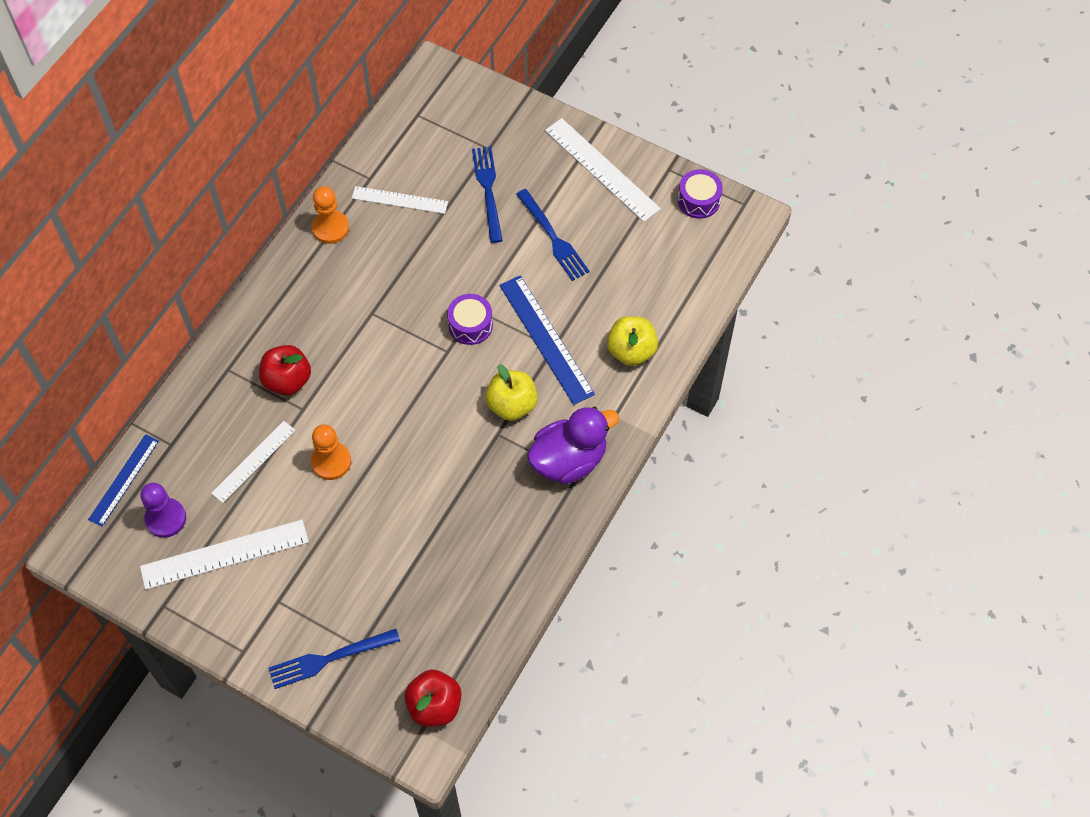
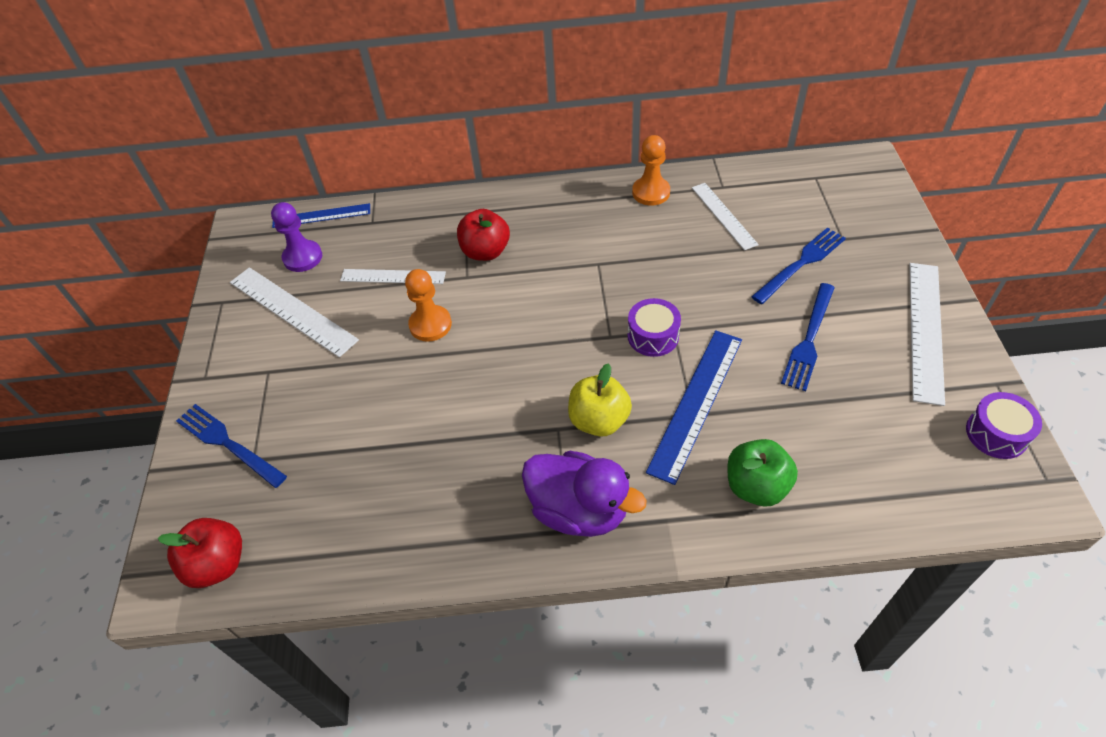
camera: 60 degrees right, 10 degrees down
yellow apple [607,316,658,366] -> green apple [727,439,798,507]

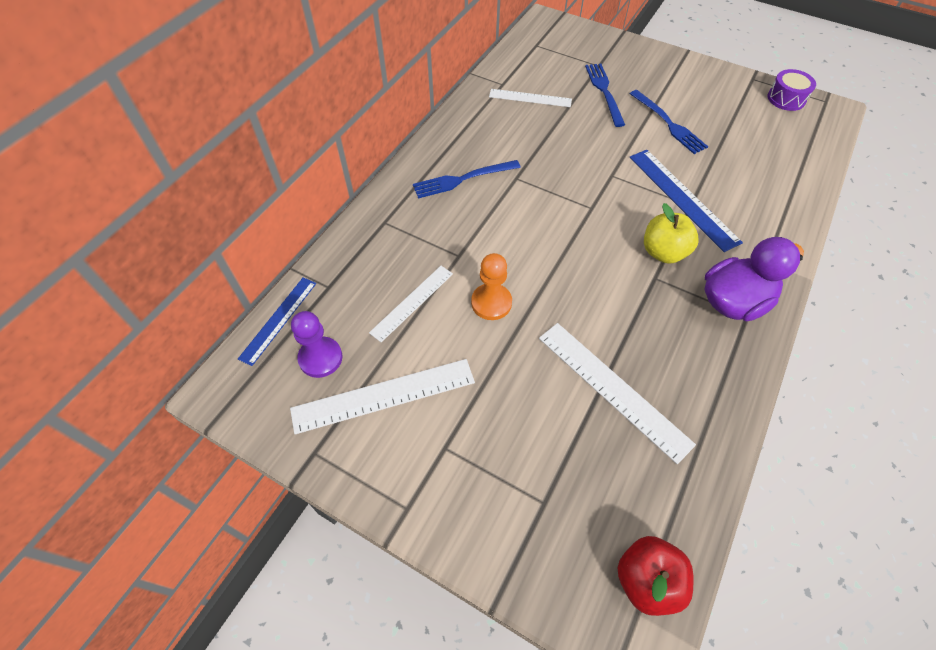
camera: 60 degrees left, 5 degrees up
blue fork [176,404,287,488] -> blue fork moved to [413,160,521,198]
red apple [457,209,510,261] -> none
purple drum [628,298,681,357] -> none
orange pawn [632,135,670,206] -> none
green apple [727,439,798,507] -> none
white ruler [909,263,945,406] -> white ruler moved to [539,323,696,464]

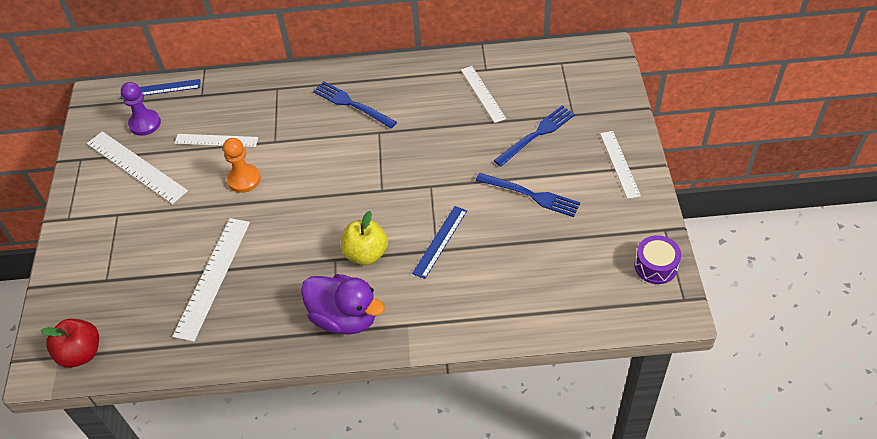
camera: 60 degrees right, 5 degrees down
blue ruler [629,150,743,252] -> blue ruler [412,206,467,279], size x0.64
blue fork [630,90,708,154] -> blue fork turned 90 degrees counterclockwise [475,173,580,217]
none -> white ruler [600,131,641,199]

